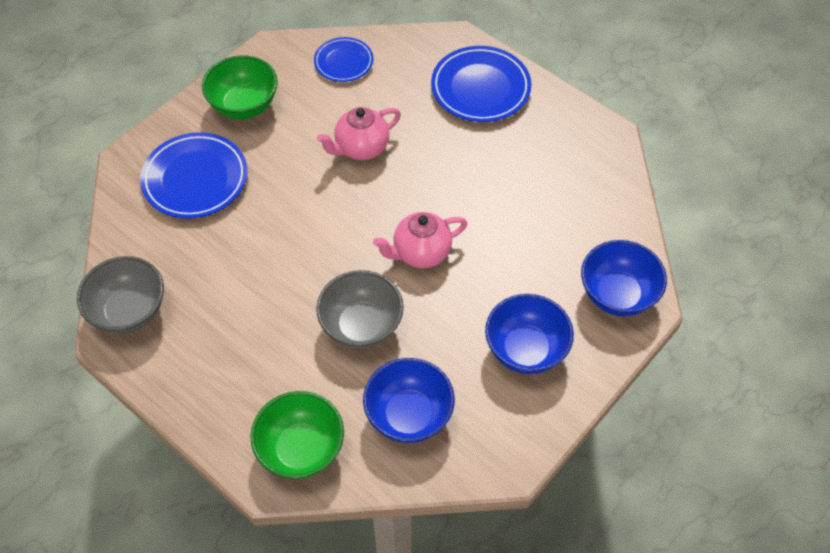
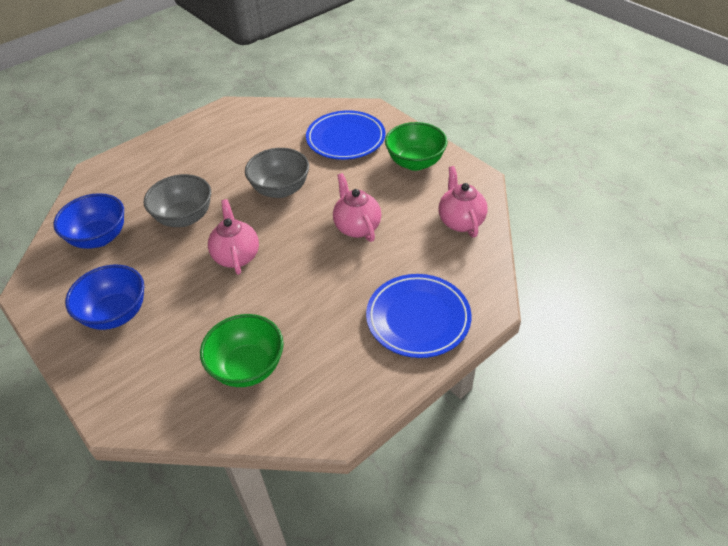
camera: 100 degrees right, 10 degrees down
grey bowl [77,256,164,334] -> grey bowl moved to [245,148,309,198]
green bowl [250,391,344,479] -> green bowl moved to [200,314,284,387]
blue plate [314,37,373,82] -> pink teapot [438,166,488,237]
blue bowl [581,240,667,316] -> none

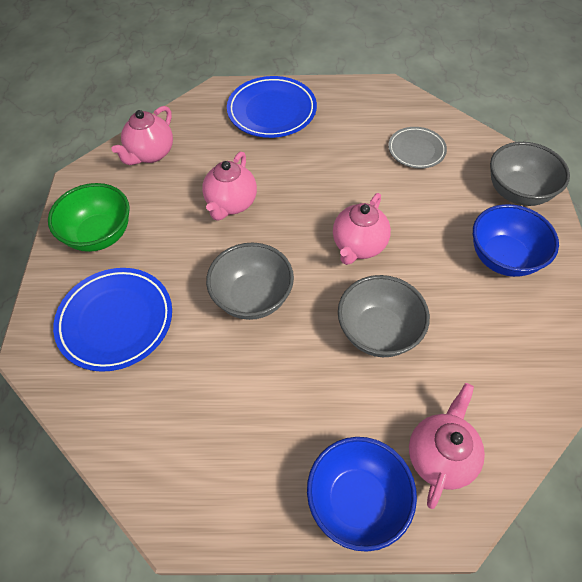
camera: 140 degrees left, 10 degrees up
blue bowl [53,193,124,249] -> blue bowl moved to [307,437,417,552]
green bowl [200,314,284,387] -> grey plate [388,127,447,168]
none -> pink teapot [409,383,485,509]
none -> grey bowl [490,142,570,206]

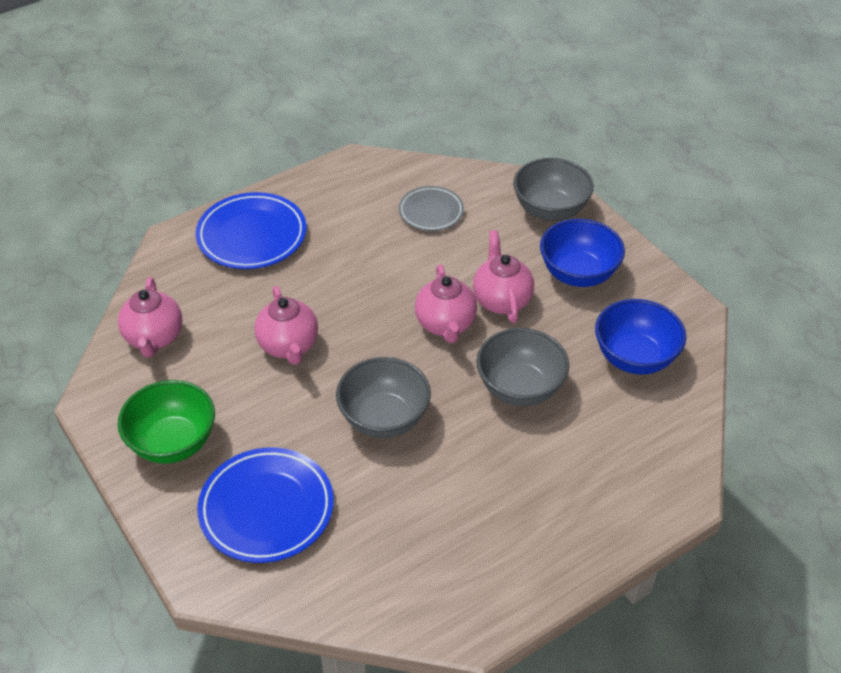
camera: 35 degrees left, 10 degrees down
blue bowl [307,437,417,552] -> blue bowl moved to [595,299,686,375]
pink teapot [409,383,485,509] -> pink teapot moved to [473,230,534,323]

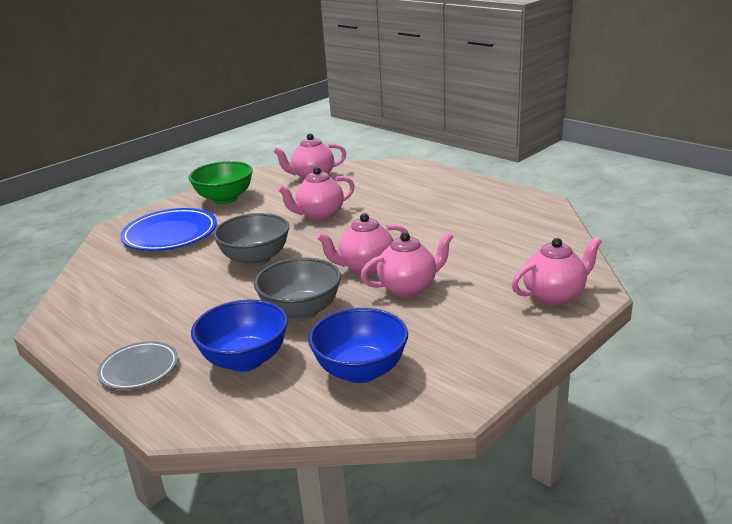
camera: 80 degrees right, 20 degrees down
blue plate [196,192,306,269] -> none
grey plate [399,186,464,231] -> grey plate moved to [97,341,178,390]
grey bowl [513,158,594,221] -> pink teapot [512,236,602,305]
blue bowl [540,219,625,287] -> blue bowl moved to [191,299,288,372]

